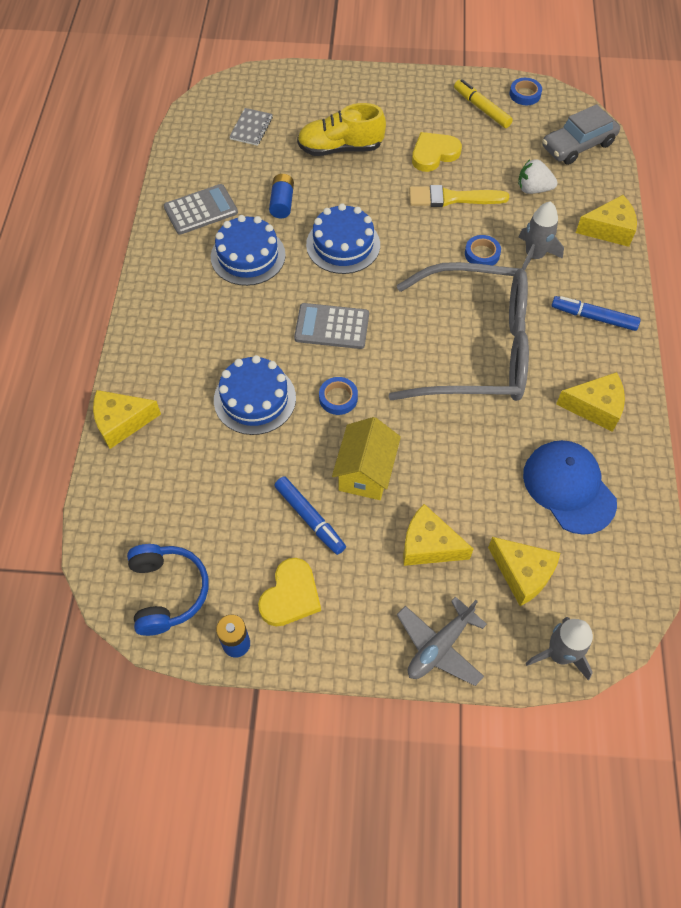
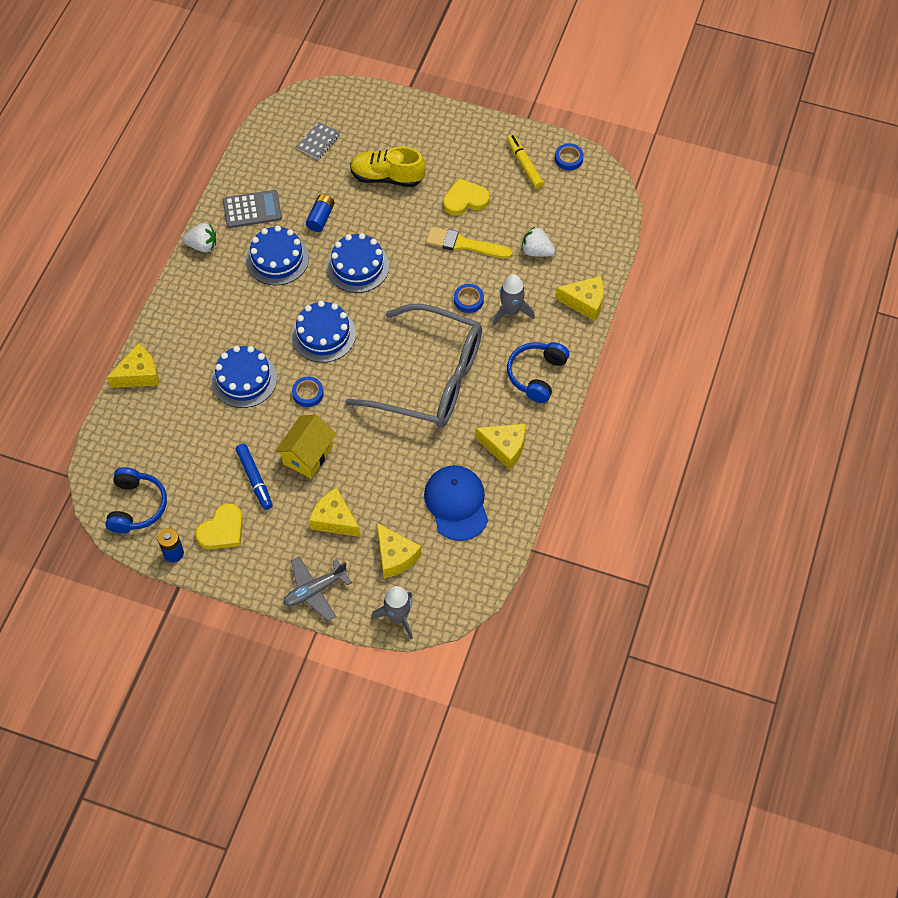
camera: 15 degrees right, 0 degrees up
yellow cheese [93,390,161,449] -> yellow cheese turned 150 degrees clockwise [107,343,159,388]
grey calculator [294,303,369,349] -> blue cake [291,301,356,362]
grey car [542,104,620,165] -> none
blue marker [551,296,641,331] -> blue headphones [507,342,569,403]
none -> white strawberry [183,223,216,252]

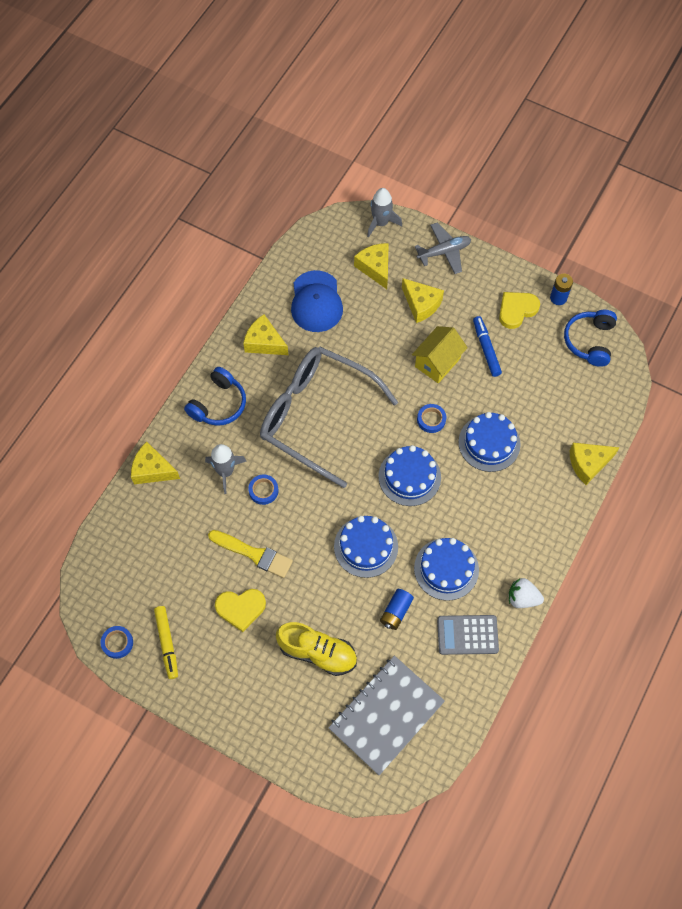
camera: 170 degrees left, 5 degrees up
grey notebook [297,121,340,160] -> grey notebook [328,656,445,775], size x2.24
white strawberry [521,227,555,257] -> none

